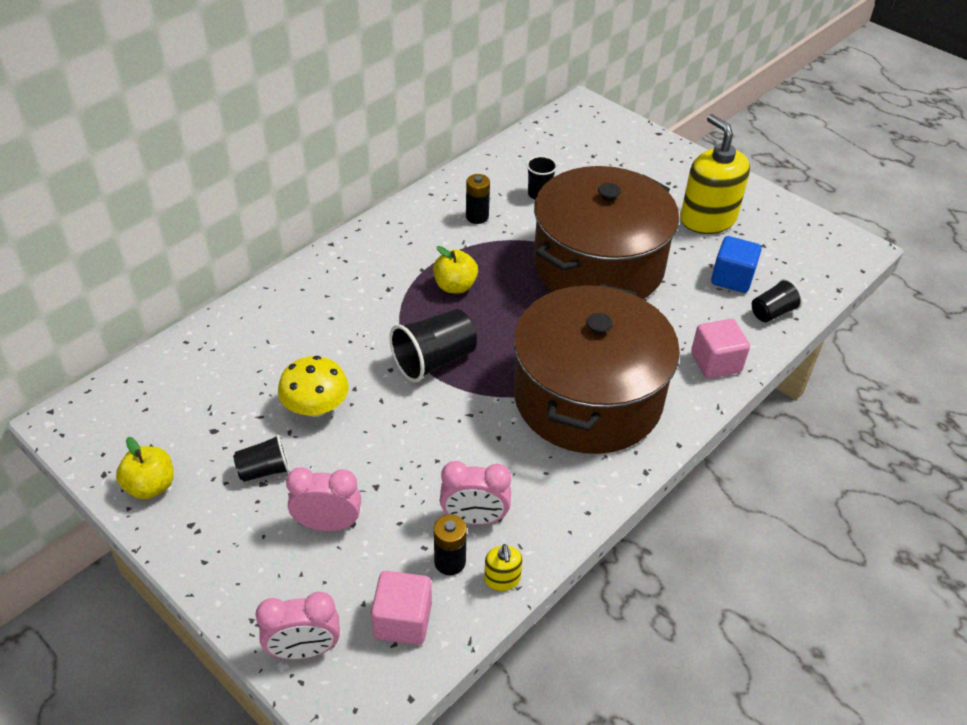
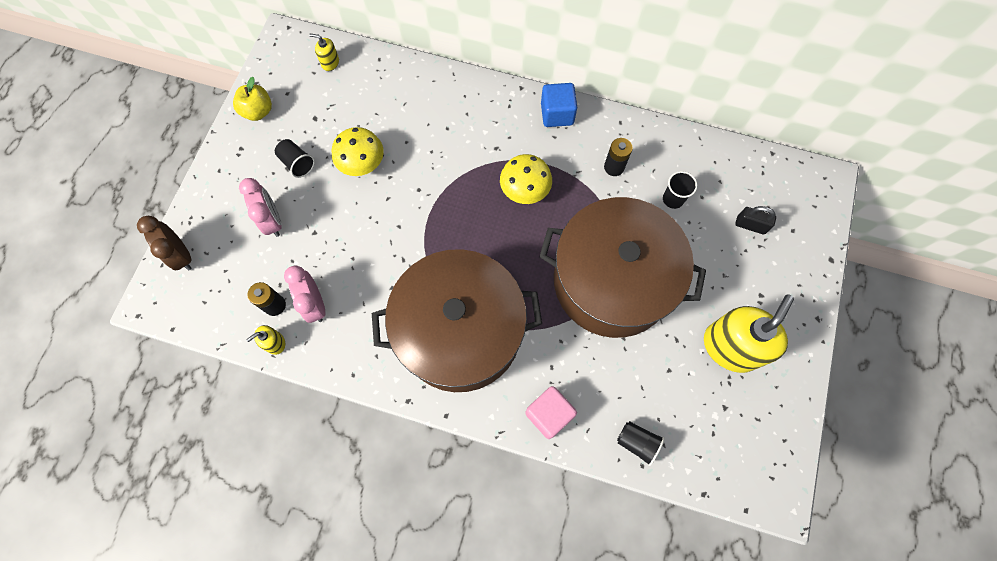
camera: 65 degrees right, 25 degrees up
pink clock [255,592,340,659] -> brown clock [137,216,192,270]
pink cube [371,571,432,645] -> none
black cup [389,309,477,382] -> none
yellow apple [433,246,478,293] -> yellow mushroom [500,154,552,204]
blue cube [711,236,762,293] -> blue cube moved to [541,83,577,127]
none -> yellow soap dispenser [309,34,339,71]
none -> black padlock [735,206,776,234]

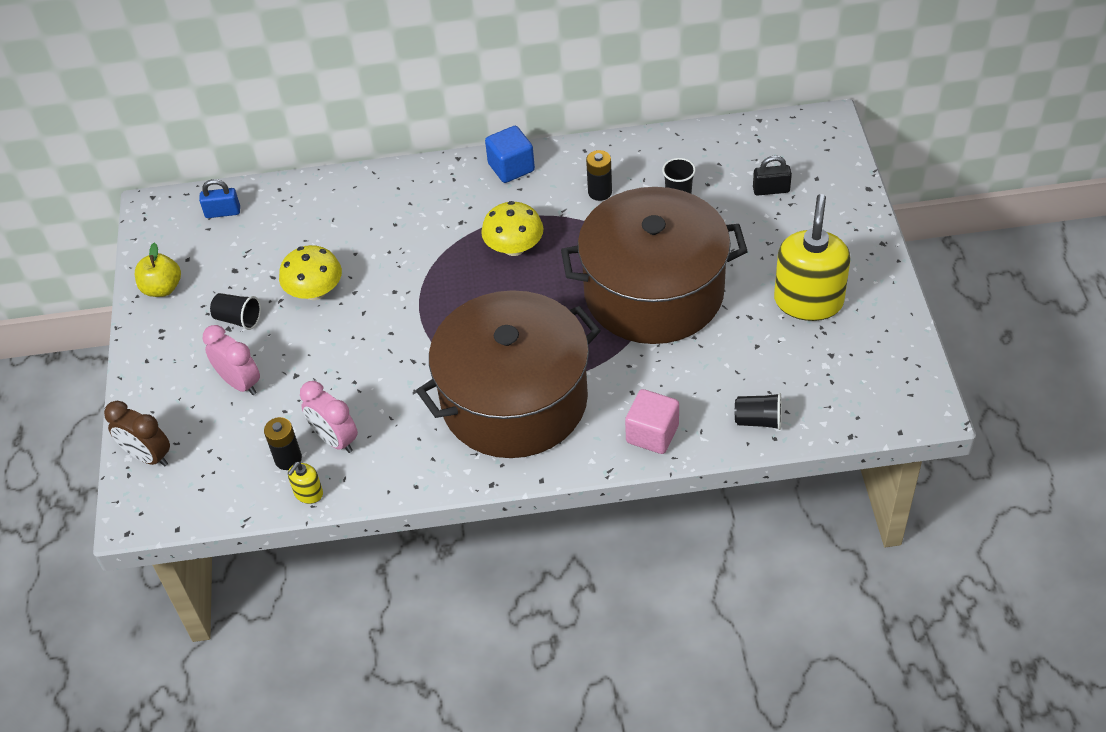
camera: 20 degrees left, 20 degrees down
yellow soap dispenser [309,34,339,71] -> blue padlock [199,179,240,218]

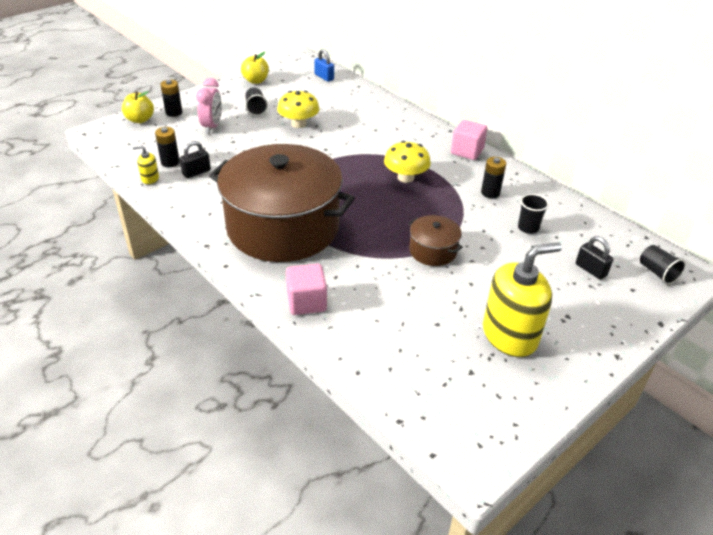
camera: 50 degrees right, 10 degrees down
brown clock [104,401,170,466] -> yellow apple [122,91,154,123]
pink clock [300,381,358,453] -> black padlock [180,141,211,178]
blue cube [485,126,535,183] -> pink cube [451,120,487,160]
brown pot [561,187,748,344] -> brown pot [409,215,463,266], size x0.42
black cup [735,393,782,430] -> black cup moved to [640,245,686,285]
none -> black battery [160,80,183,117]

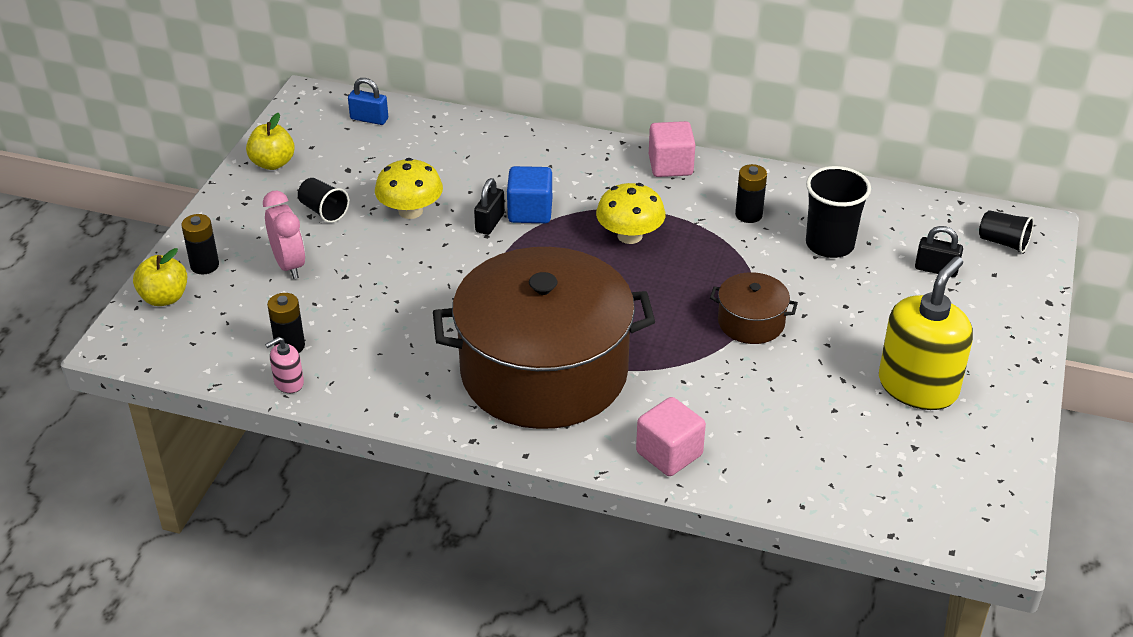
camera: 30 degrees left, 0 degrees up
yellow soap dispenser [132,145,159,185] -> pink soap dispenser [265,337,304,393]
black padlock [180,141,211,178] -> black padlock moved to [474,178,505,235]
black cup [518,194,549,234] -> black cup [806,166,871,258], size x1.67
none -> blue cube [507,166,552,223]

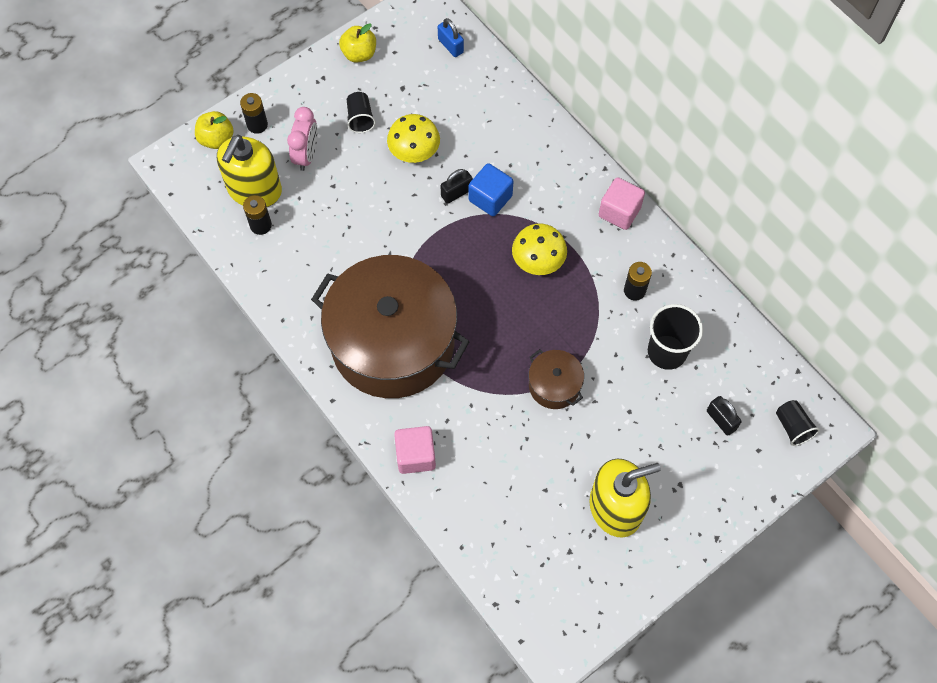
camera: 35 degrees right, 25 degrees up
pink soap dispenser [265,337,304,393] -> none
none -> yellow soap dispenser [217,135,282,207]

